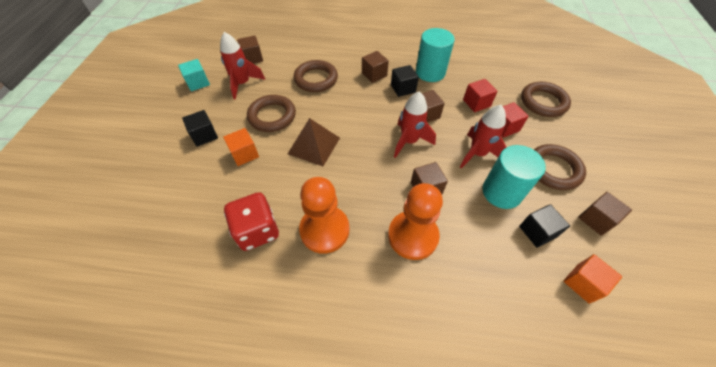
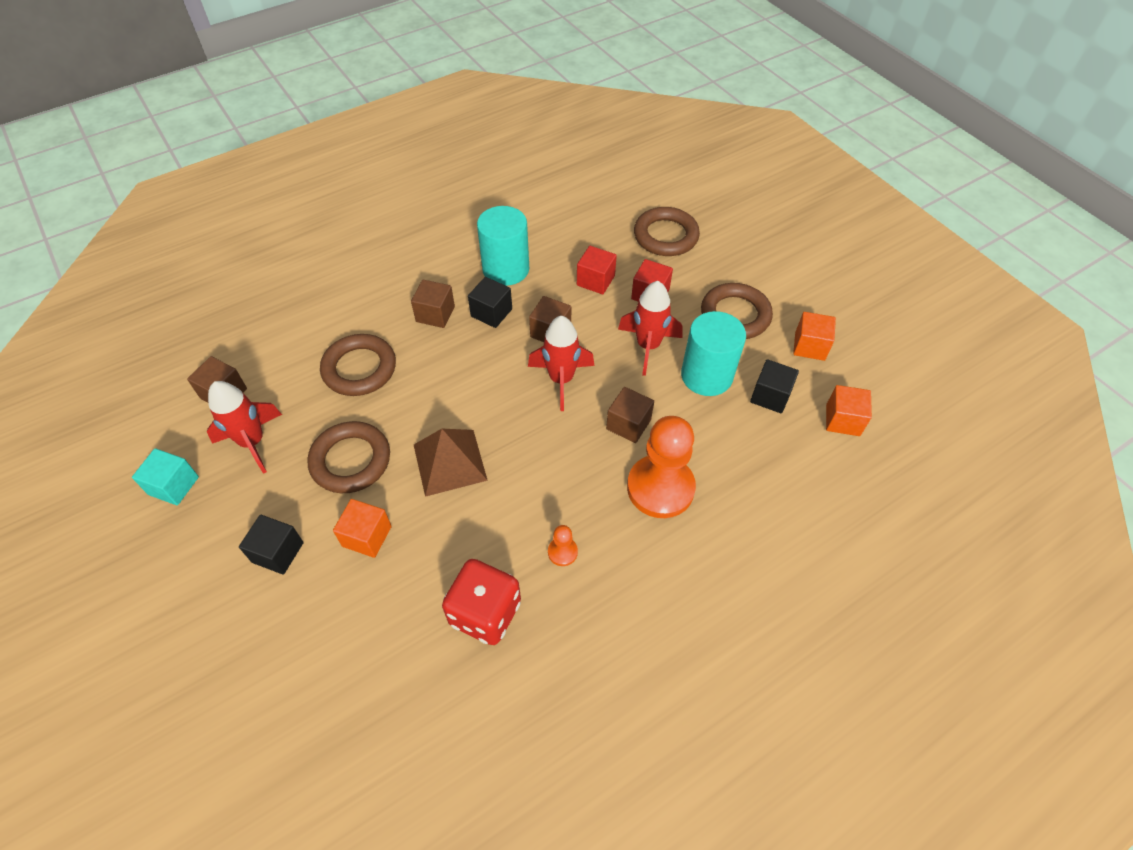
camera: 40 degrees left, 0 degrees up
orange pawn [299,177,349,254] -> orange pawn [548,525,578,566], size x0.42
brown cube [578,192,632,236] -> orange cube [793,312,836,361]

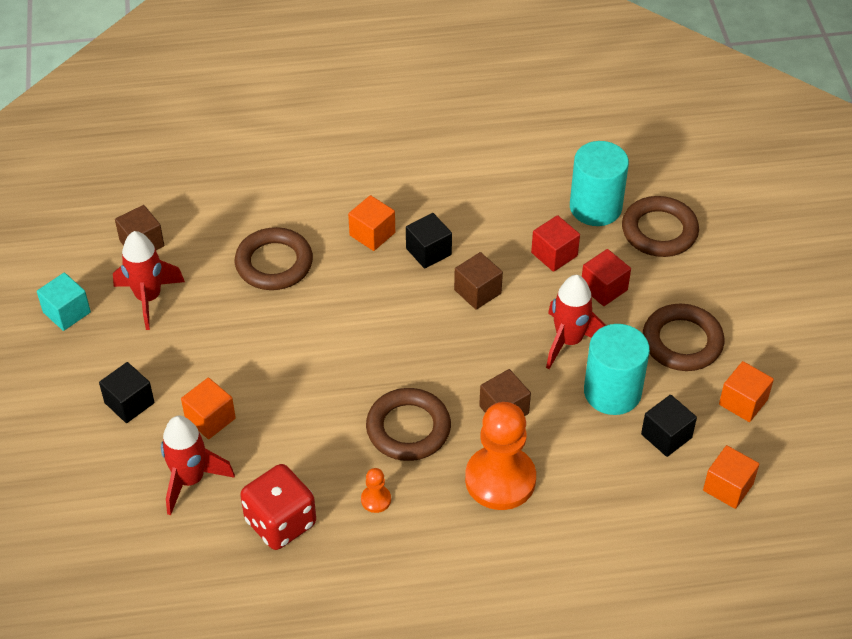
camera: 25 degrees right, 5 degrees down
brown ring [307,421,390,493] -> brown ring moved to [366,388,451,461]
brown cube [411,280,455,328] -> orange cube [348,195,395,251]
brown pyramid [414,429,488,497] -> none
turquoise cylinder [477,206,529,286] -> turquoise cylinder moved to [570,141,629,226]
red rocket [528,316,595,411] -> red rocket moved to [161,416,235,515]

